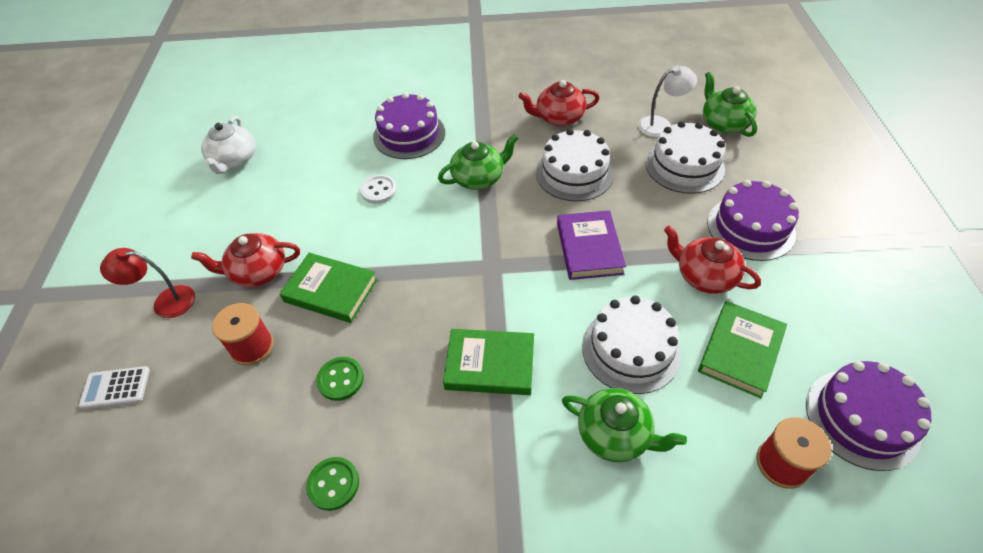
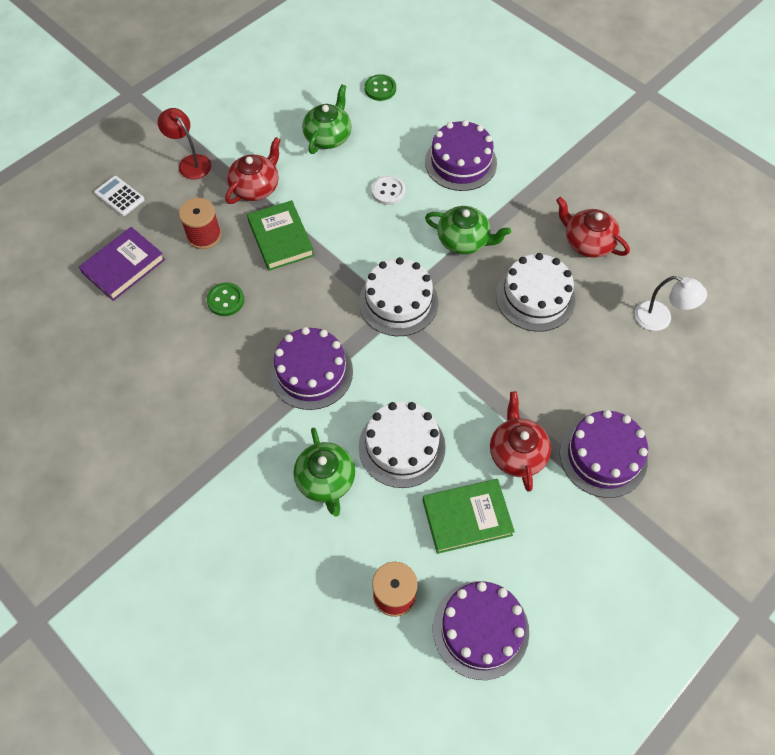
camera: 45 degrees right, 10 degrees up
red teapot [191,233,300,287] -> red teapot turned 90 degrees clockwise [225,137,281,204]
white teapot [201,116,256,174] -> none
green button [306,457,359,511] -> green button moved to [365,74,396,101]
green book [443,329,534,395] -> purple cake [270,327,353,410]
purple book [557,210,626,280] -> purple book moved to [79,227,165,301]
white cake [646,121,725,194] -> white cake moved to [359,257,438,336]
green teapot [703,72,757,137] -> green teapot moved to [302,84,352,154]

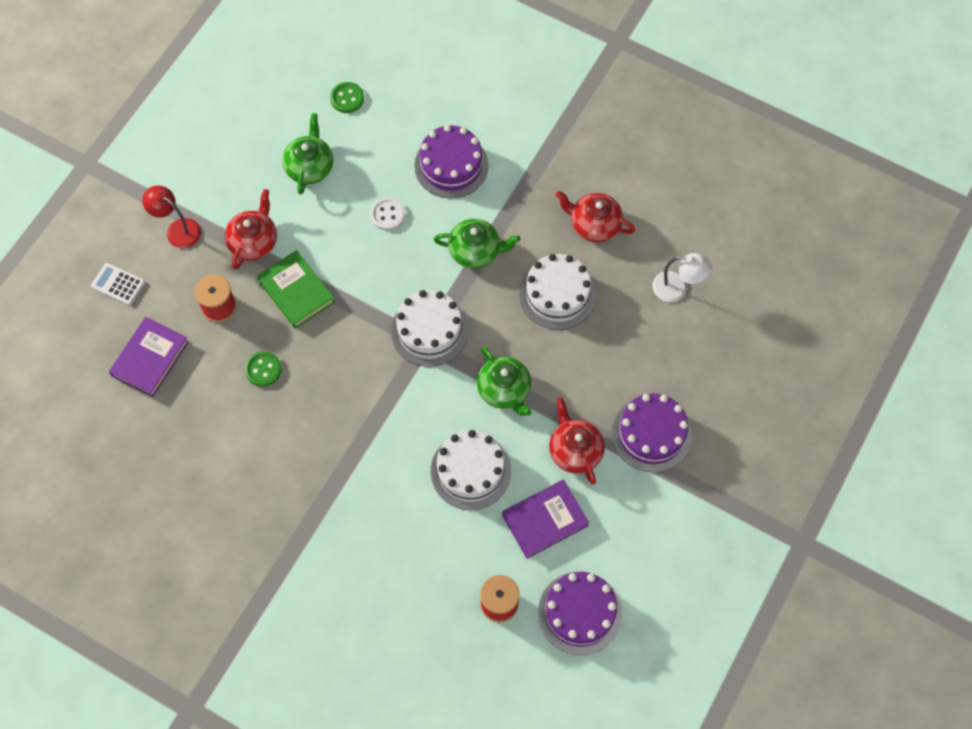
camera: 15 degrees left, 5 degrees up
purple cake [270,327,353,410] -> none
green teapot [294,428,355,517] -> green teapot moved to [477,347,531,416]
green book [423,479,515,554] -> purple book [502,480,589,559]

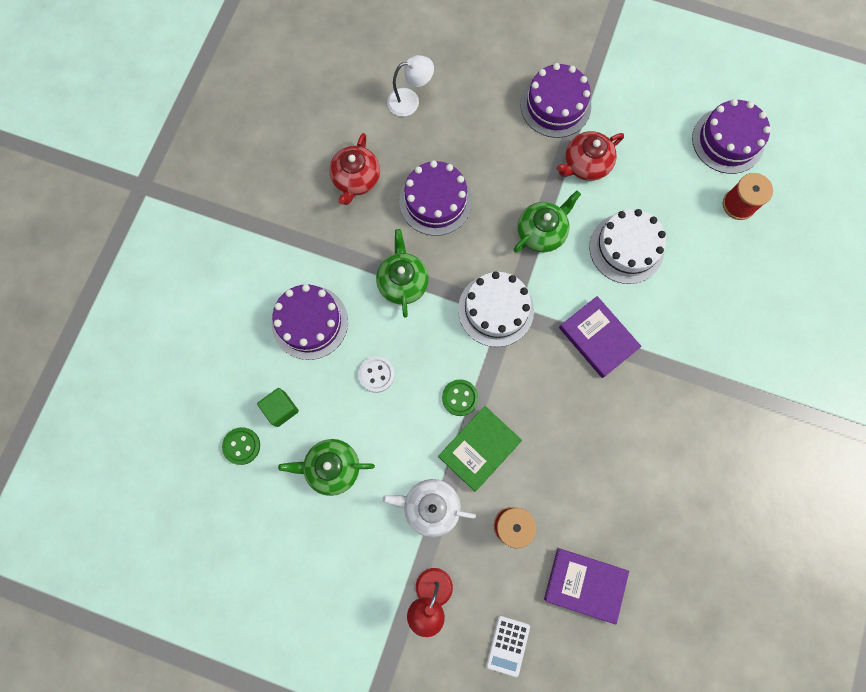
camera: 100 degrees left, 10 degrees up
red teapot [224,189,277,270] -> white teapot [382,479,476,537]
green button [244,351,282,387] -> green button moved to [442,379,479,416]
purple book [502,480,589,559] -> purple book moved to [559,296,642,378]
white cake [519,254,596,330] -> purple cake [399,161,472,236]
white lamp [652,253,711,302] -> white lamp turned 75 degrees clockwise [387,55,434,117]
none -> green cube [257,388,299,427]

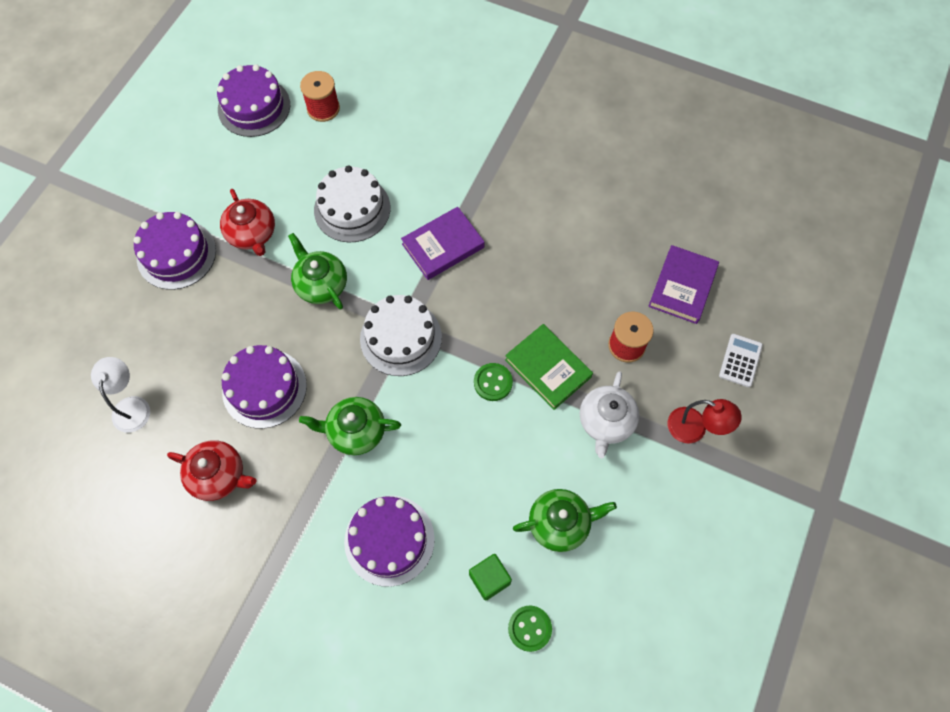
camera: 85 degrees left, 10 degrees down
green teapot [278,439,375,496] -> green teapot turned 105 degrees counterclockwise [513,489,617,552]
white button [358,356,395,393] -> none
white calculator [486,616,530,677] -> white calculator turned 90 degrees counterclockwise [719,334,763,387]

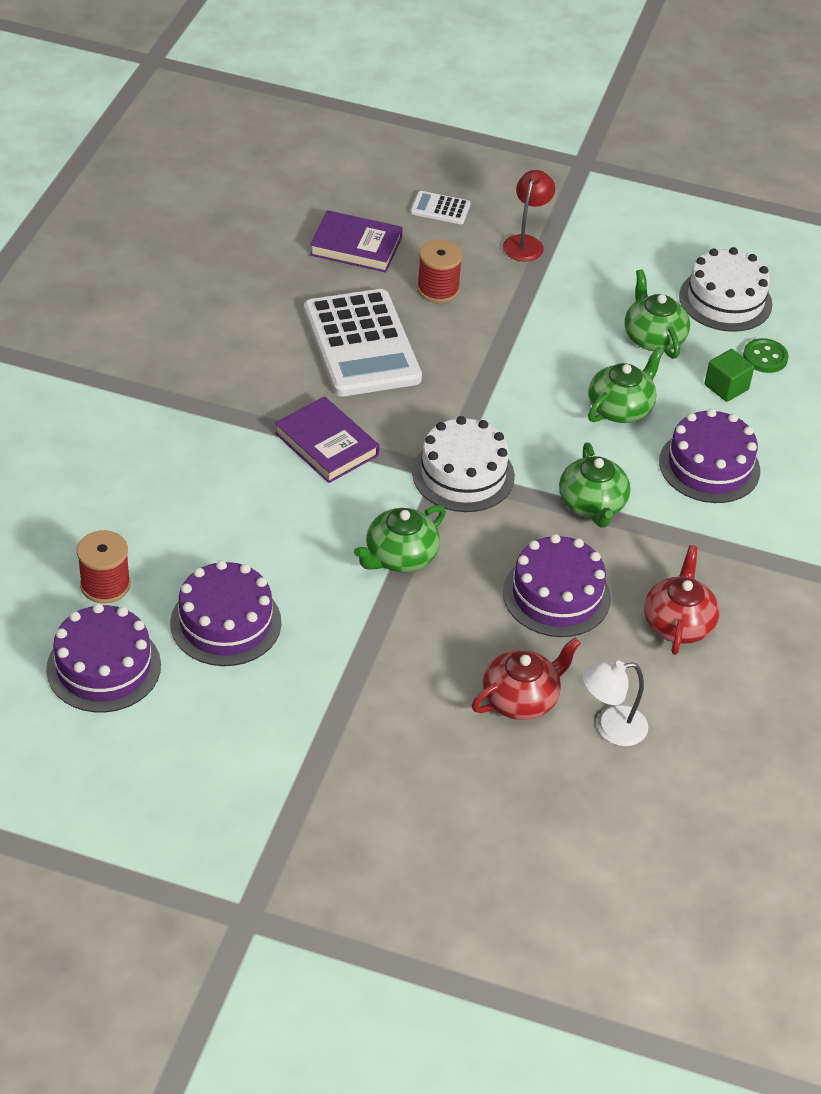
camera: 100 degrees left, 20 degrees down
purple cake [133,212,216,290] -> purple cake moved to [170,560,281,666]
red teapot [220,189,275,256] -> red teapot moved to [472,638,581,720]
white cake [314,165,391,242] -> white cake moved to [679,247,773,332]
green button [474,363,513,401] -> none
green book [505,324,593,410] -> none
white teapot [580,371,639,459] -> none
none -> white calculator [304,289,422,397]
none -> green teapot [588,346,664,423]

